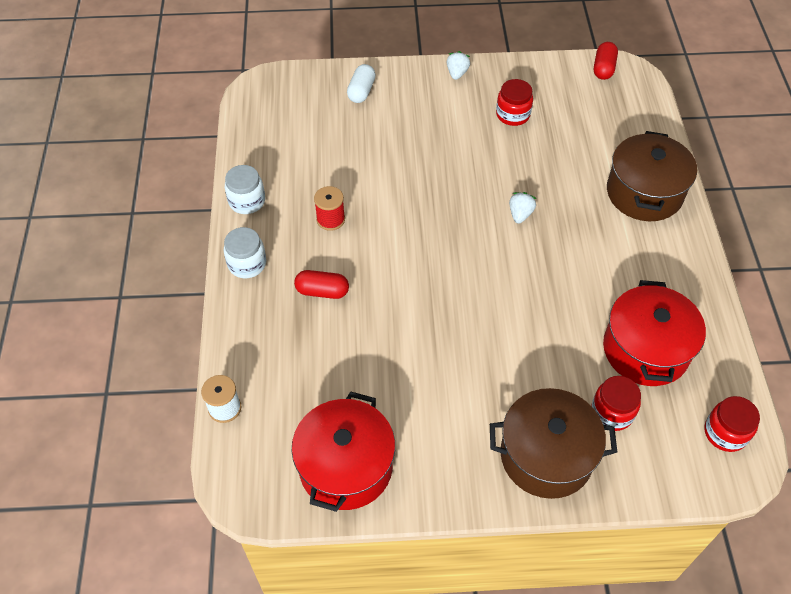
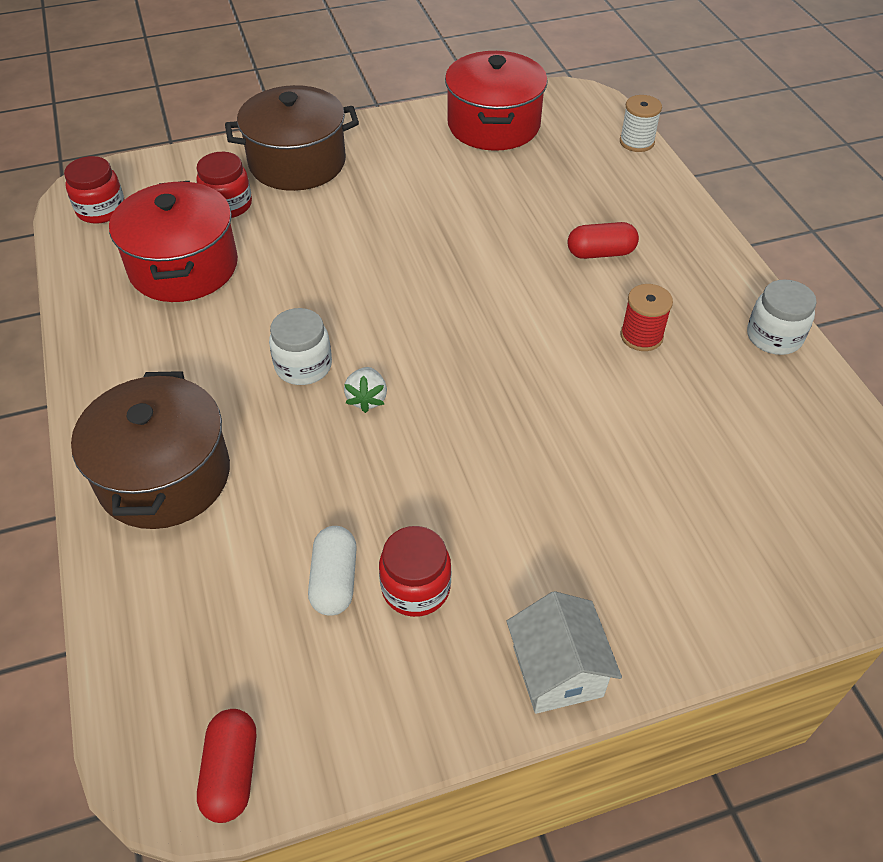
camera: 165 degrees right, 5 degrees down
white jar [224,227,266,278] -> white jar moved to [269,308,332,385]
white capsule [347,64,376,103] -> white capsule moved to [308,526,357,616]
white strawberry [447,51,470,80] -> white house [507,591,622,714]

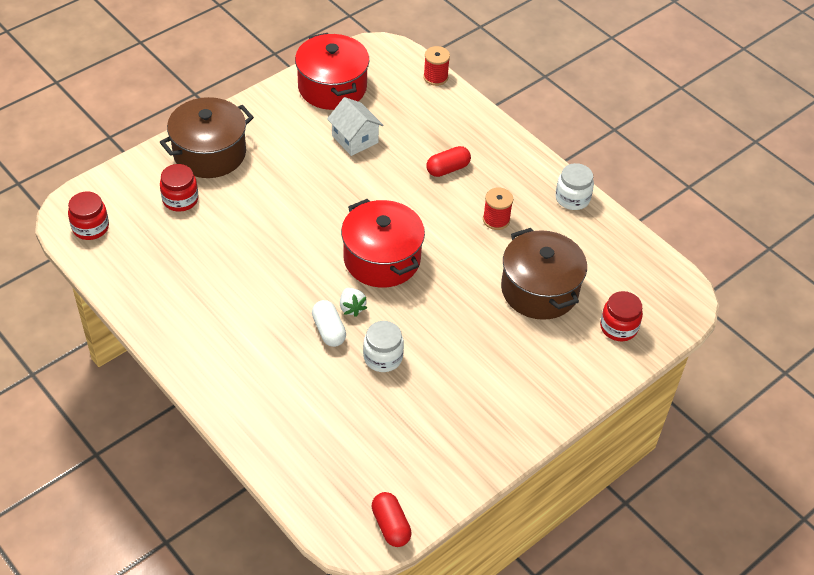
camera: 25 degrees left, 0 degrees up
brown pot [71,371,230,529] -> brown pot moved to [501,228,587,320]
red pot [109,181,238,302] -> red pot moved to [341,199,425,288]
white jar [269,308,332,385] -> white jar moved to [363,321,404,372]
white capsule [308,526,357,616] -> white capsule moved to [312,300,346,347]
red jar [379,526,451,617] -> red jar moved to [600,291,643,341]
white house [507,591,622,714] -> white house moved to [327,97,383,156]
white spool [620,95,662,152] -> red spool [423,46,450,86]

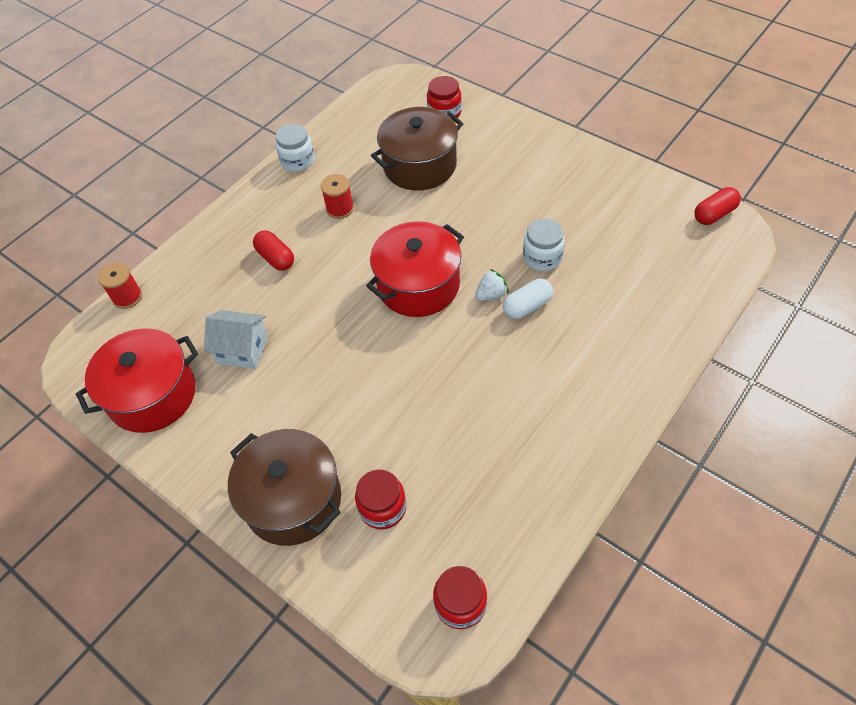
camera: 95 degrees left, 5 degrees up
white house [327,97,383,156] -> white house turned 60 degrees clockwise [204,310,268,369]

